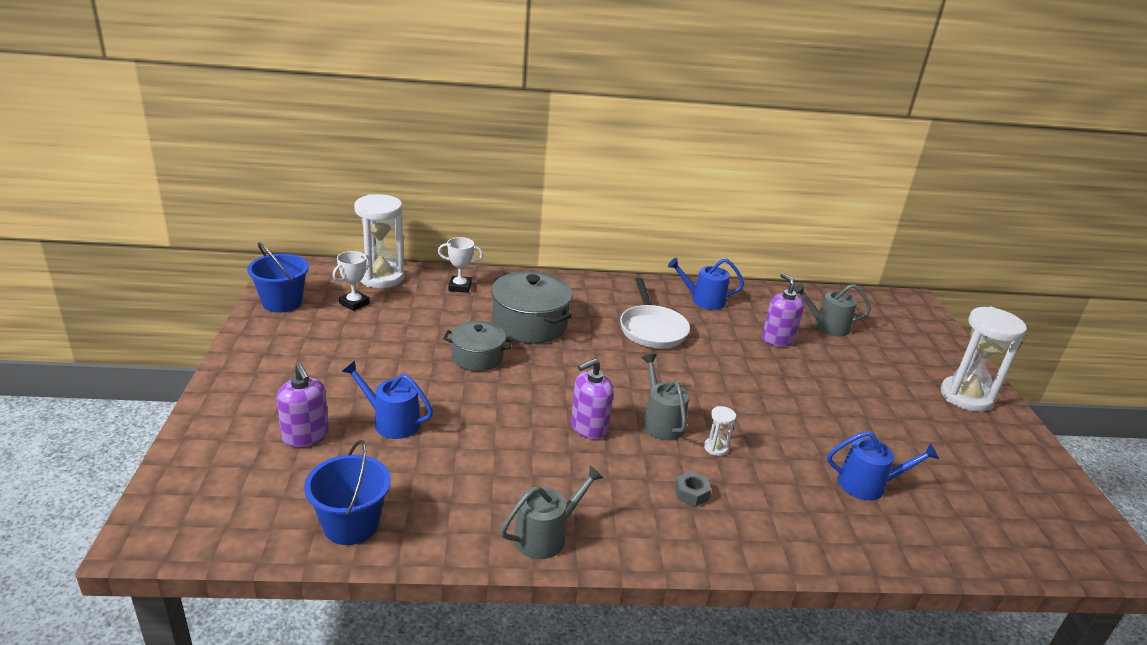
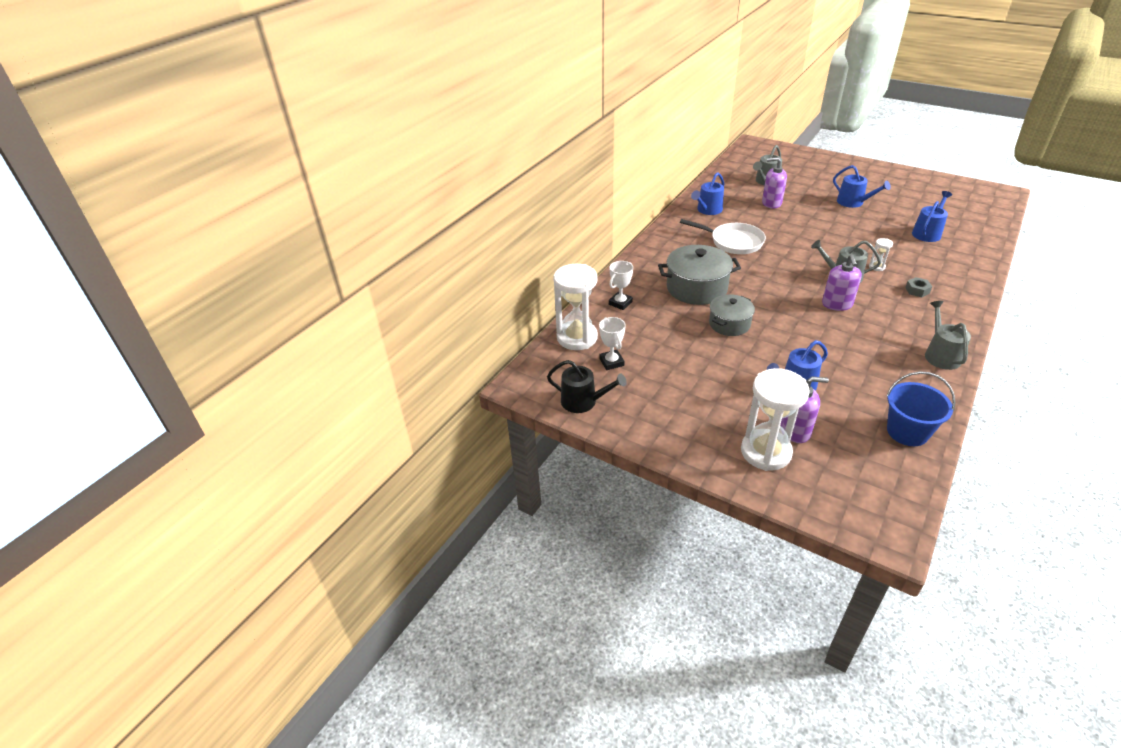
camera: 50 degrees left, 10 degrees up
blue bucket [247,242,309,313] -> black watering can [547,360,627,413]
white hourglass [940,307,1027,412] -> white hourglass moved to [741,368,810,471]
none -> blue watering can [833,165,891,208]

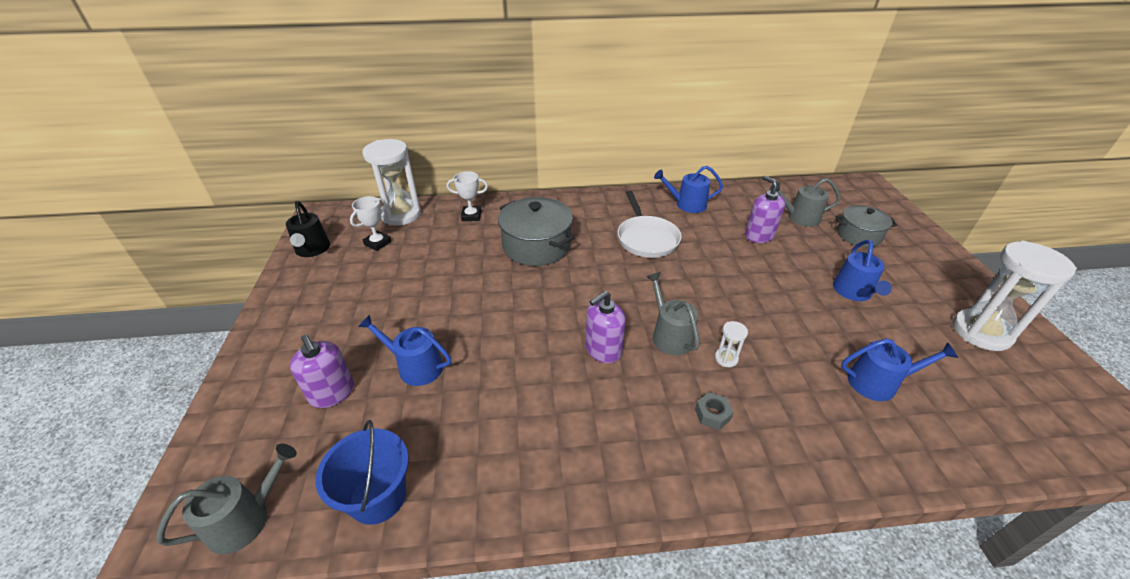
camera: 50 degrees right, 0 degrees up
grey pot [709,294,755,336] -> grey pot moved to [835,205,897,247]
white hourglass [741,368,810,471] -> white hourglass moved to [953,241,1077,351]
grey watering can [925,301,971,370] -> grey watering can moved to [157,444,297,555]

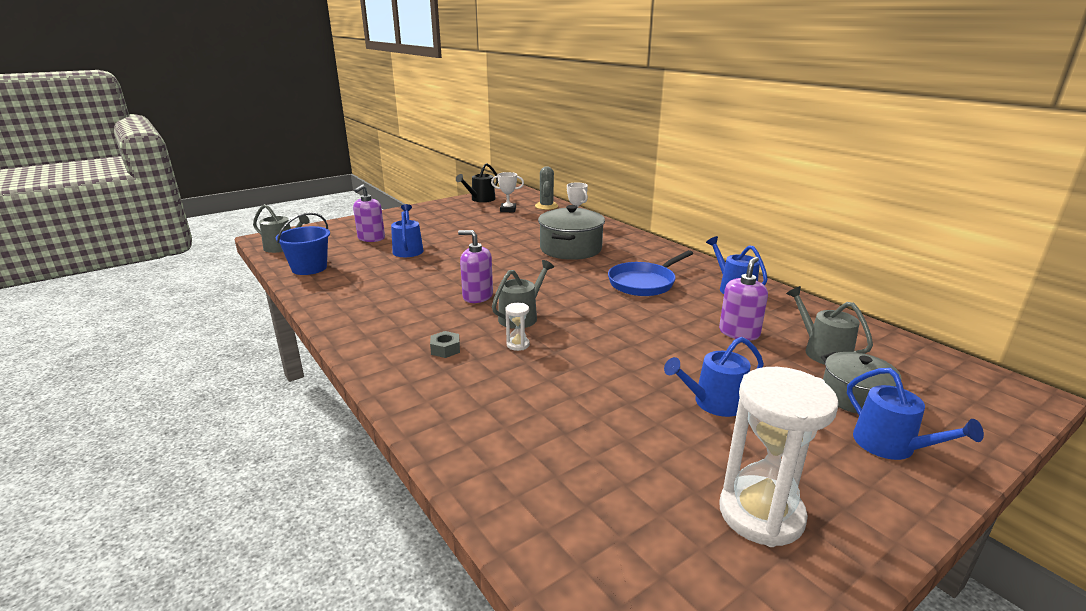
camera: 60 degrees right, 15 degrees down
white hourglass [362,139,421,226] -> grey cactus [535,166,558,210]
white pan [618,191,682,258] -> blue pan [608,250,693,296]
blue watering can [841,338,958,401] -> blue watering can moved to [847,368,984,460]

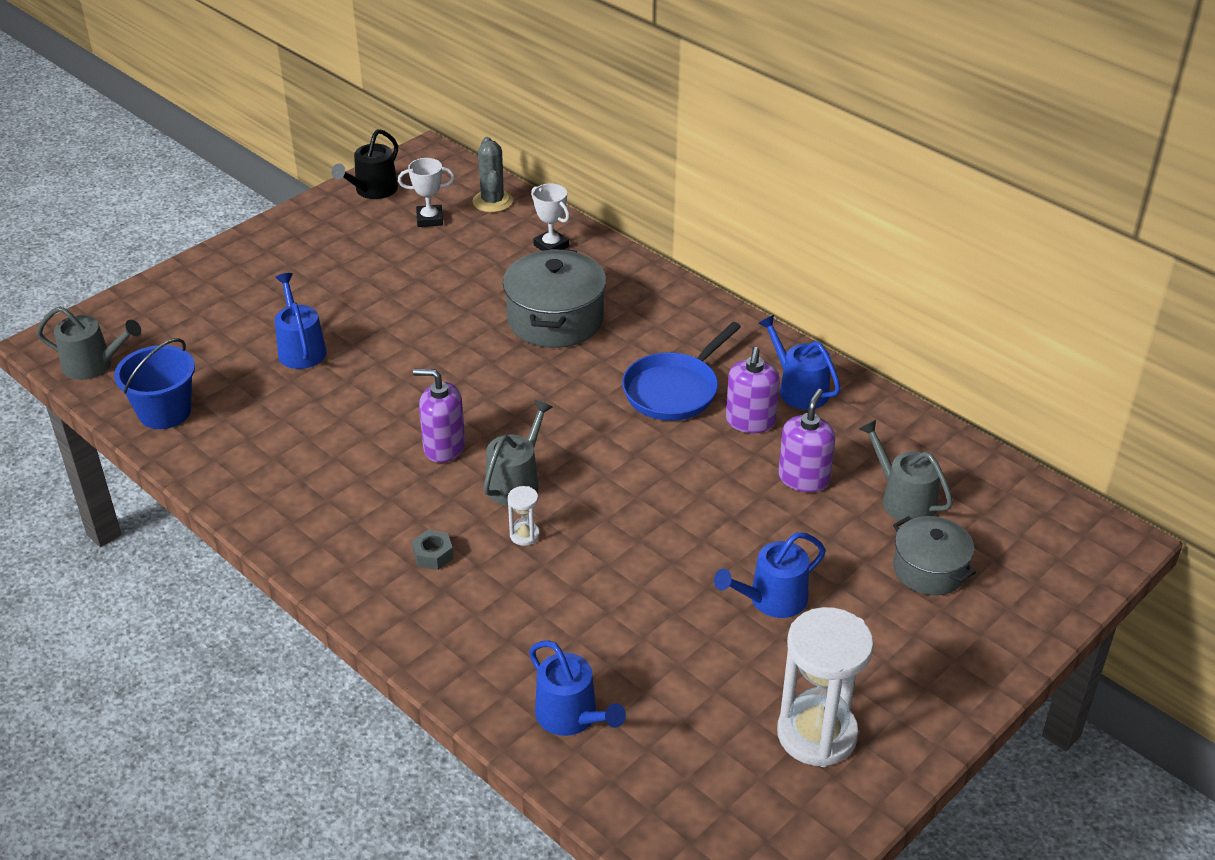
camera: 10 degrees left, 15 degrees up
purple soap dispenser [353,184,385,242] -> purple soap dispenser moved to [726,347,780,433]
blue watering can [847,368,984,460] -> blue watering can moved to [529,640,626,736]

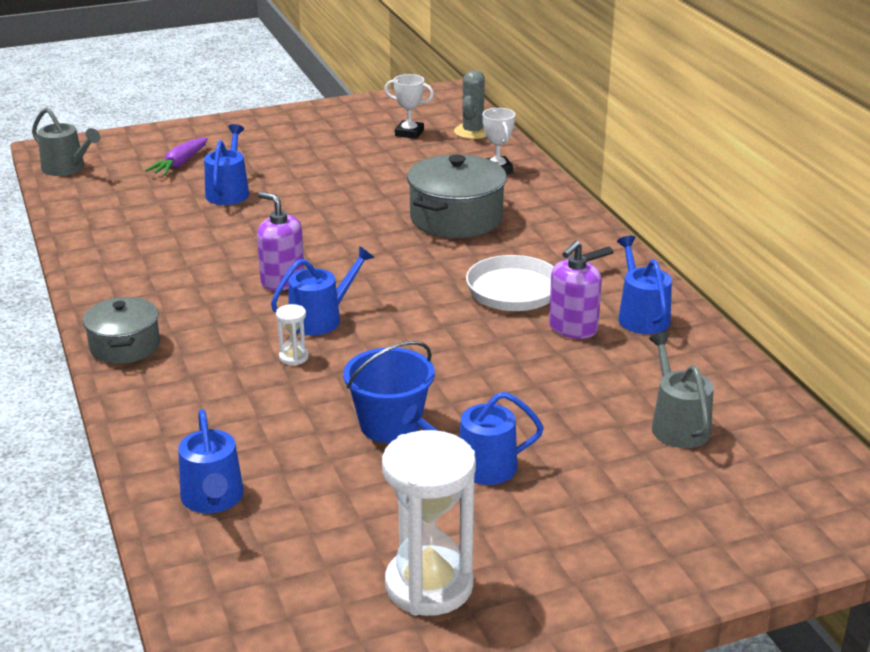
camera: 25 degrees right, 10 degrees down
blue bucket [114,338,195,429] -> blue bucket moved to [343,341,435,443]
black watering can [332,129,398,199] -> none
grey nut [412,530,454,570] -> none
grey watering can [483,400,553,506] -> blue watering can [271,246,374,335]
blue pan [622,322,741,421] -> white pan [466,246,614,311]
purple soap dispenser [778,389,835,492] -> none
grey pot [893,516,976,595] -> grey pot moved to [83,297,160,364]
none -> purple carrot [145,138,208,175]

